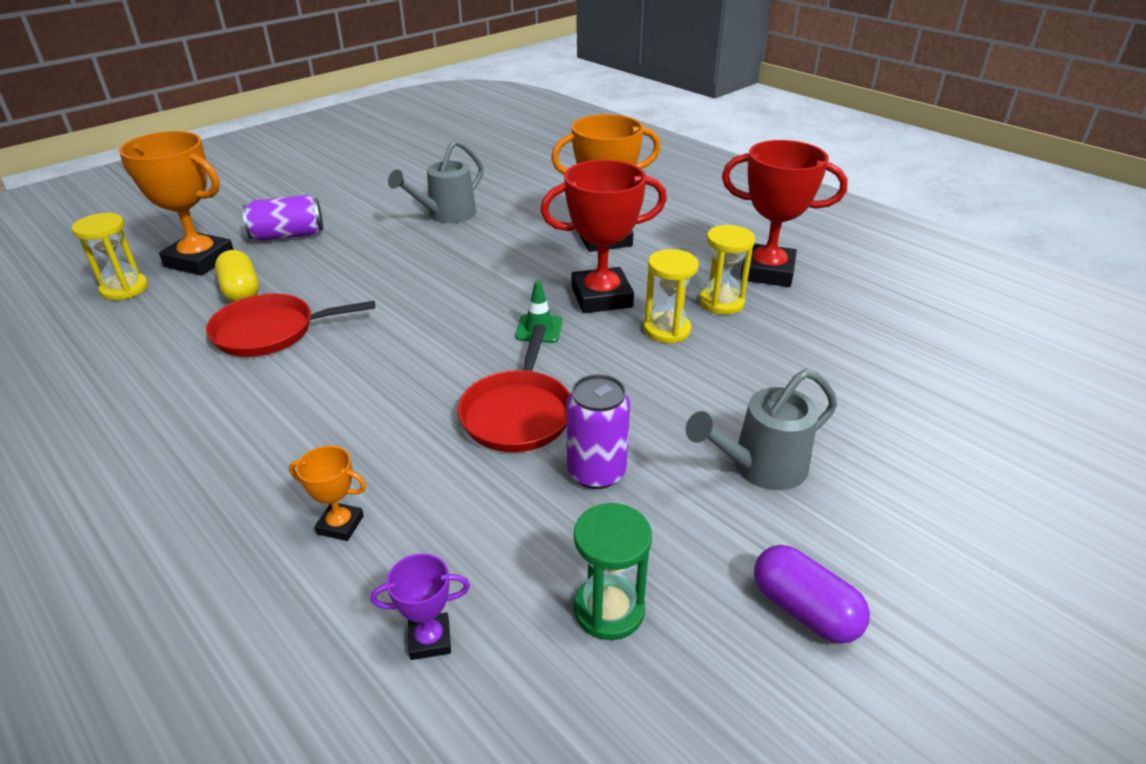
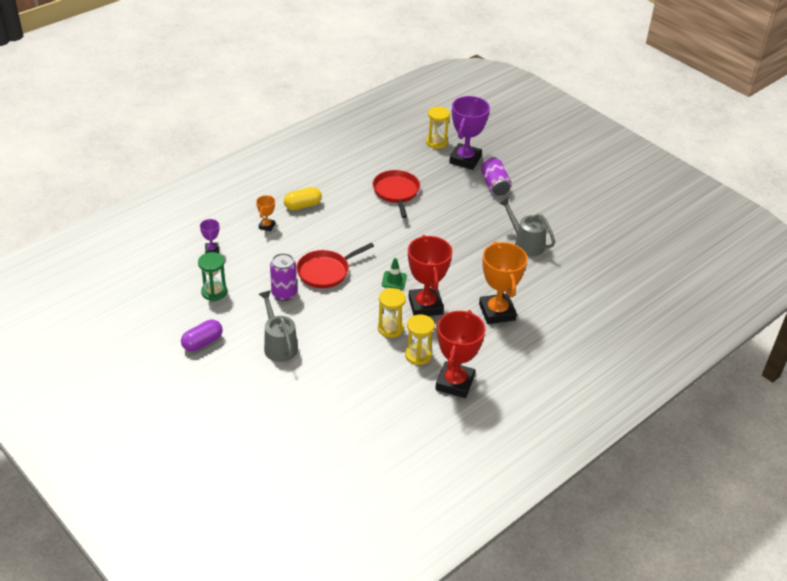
camera: 90 degrees right, 5 degrees up
orange trophy [119,131,234,276] -> purple trophy [449,96,490,170]
yellow capsule [215,250,259,302] -> yellow capsule moved to [284,187,322,211]
red pan [458,324,570,452] -> red pan turned 45 degrees counterclockwise [296,243,374,288]

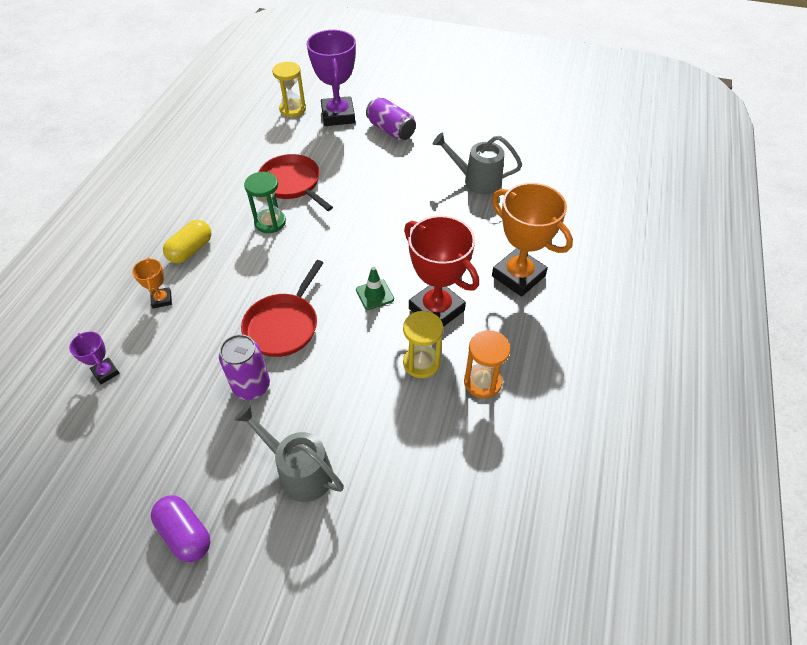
camera: 30 degrees left, 10 degrees up
purple capsule [181,320,223,352] -> purple capsule turned 60 degrees counterclockwise [151,495,210,562]
green hourglass [198,252,227,301] -> green hourglass moved to [244,172,286,233]
yellow hourglass [405,315,435,365] -> orange hourglass [464,330,510,398]
red trophy [435,310,486,398] -> none

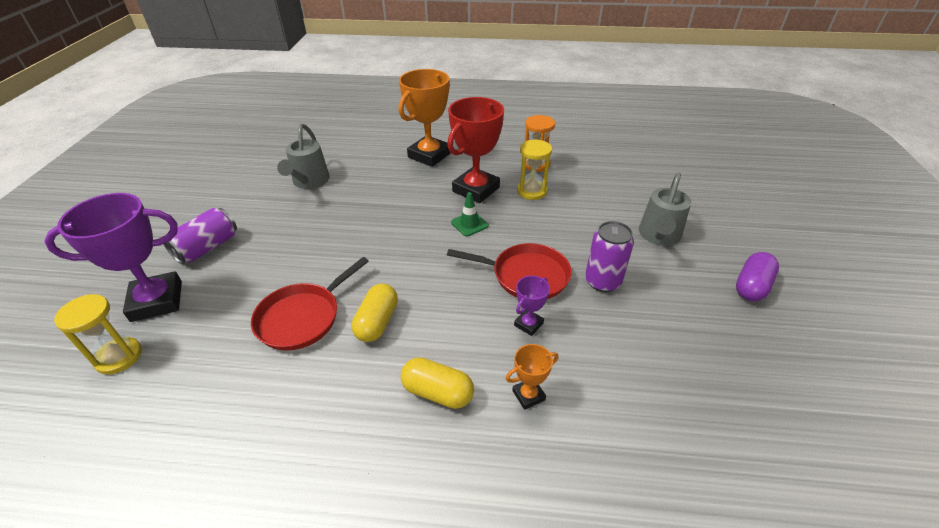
camera: 100 degrees left, 10 degrees down
purple trophy [69,331,120,384] -> purple trophy moved to [514,276,550,336]
green hourglass [244,172,286,233] -> yellow capsule [351,284,398,342]

